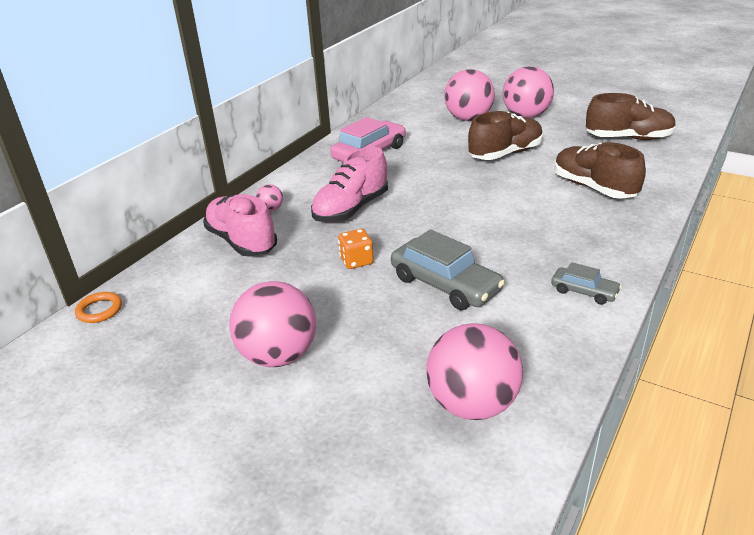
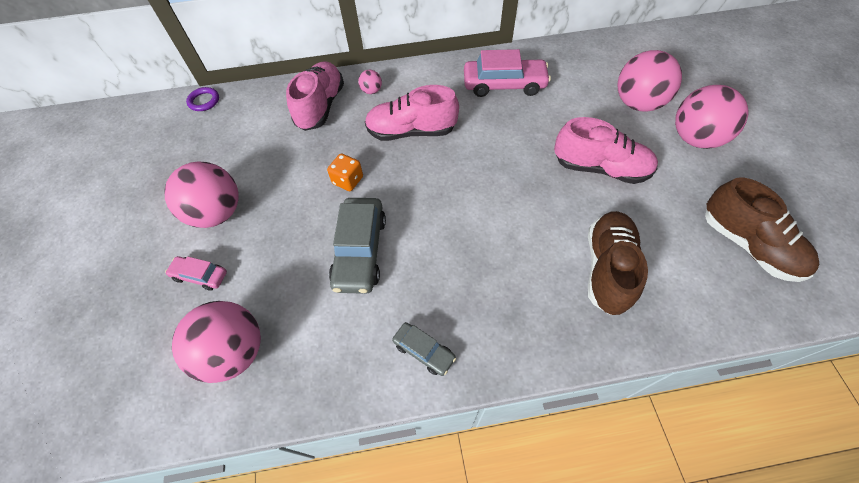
camera: 50 degrees right, 25 degrees up
orange ring [75,292,122,323] -> purple ring [186,87,219,111]
brown shoe [468,111,543,160] -> pink shoe [554,117,658,184]
grey car [551,262,622,305] -> grey car turned 45 degrees counterclockwise [392,322,456,376]
none -> pink car [165,256,227,291]

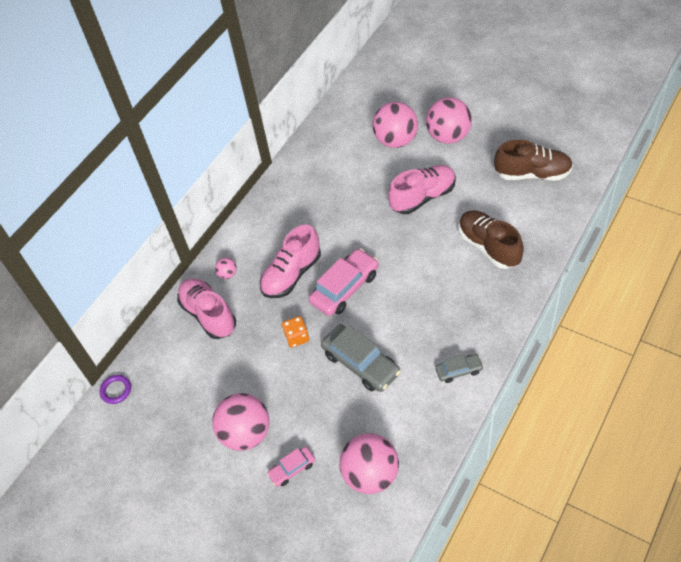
camera: 45 degrees left, 5 degrees down
pink car [464,49,551,97] -> pink car moved to [309,248,379,316]

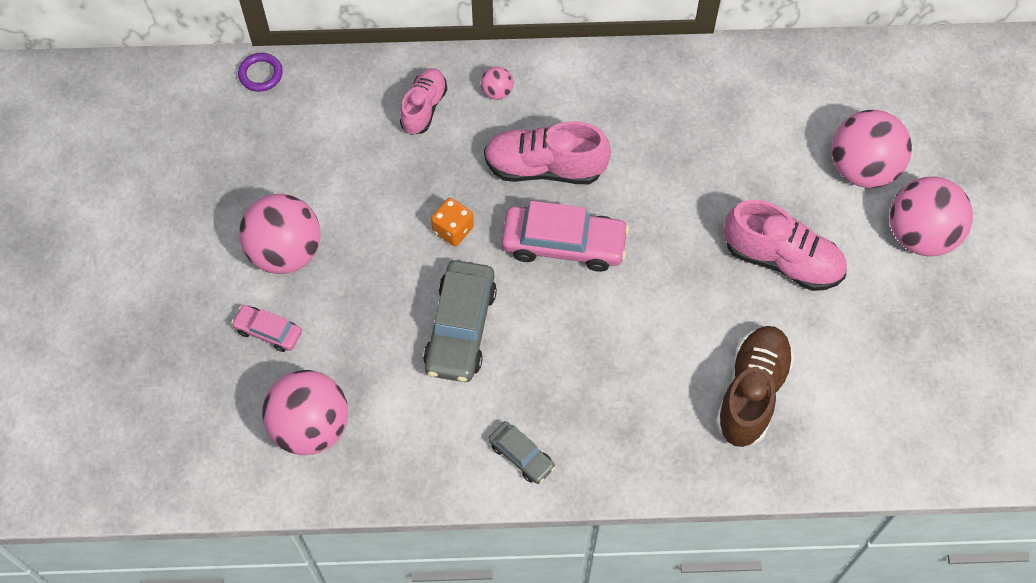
camera: 50 degrees right, 10 degrees up
pink shoe [177,278,236,339] -> pink shoe [400,68,447,135], size x0.64
brown shoe [494,140,573,181] -> none

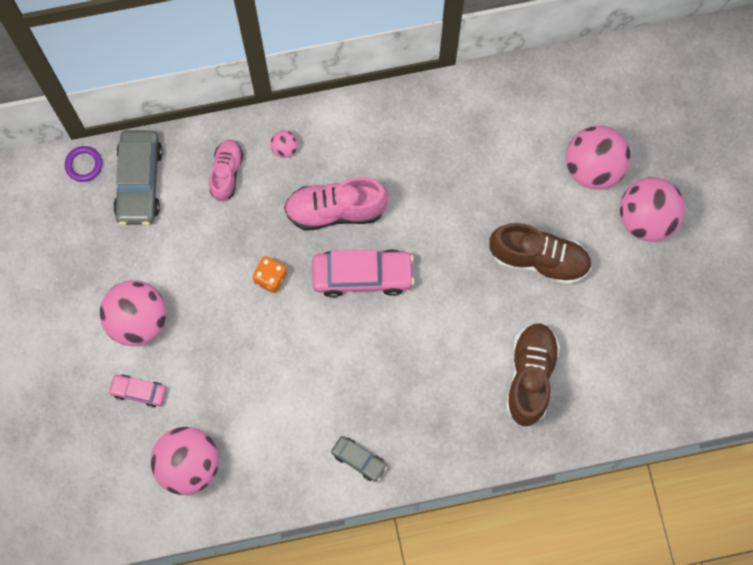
camera: 10 degrees left, 10 degrees up
grey car [423,260,497,382] -> grey car moved to [113,130,163,225]
pink shoe [724,200,847,291] -> brown shoe [489,223,592,285]

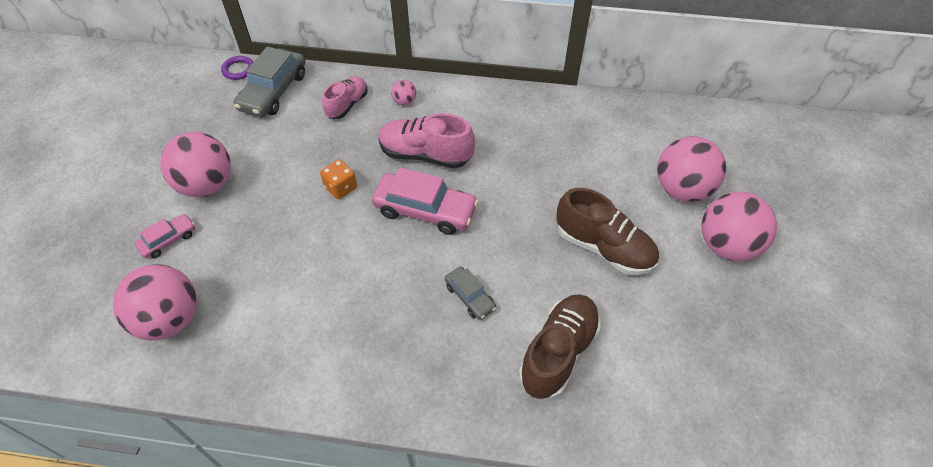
camera: 20 degrees right, 20 degrees down
pink car [108,374,166,407] -> pink car turned 105 degrees clockwise [134,214,195,258]
grey car [331,436,387,482] -> grey car moved to [445,267,496,320]

